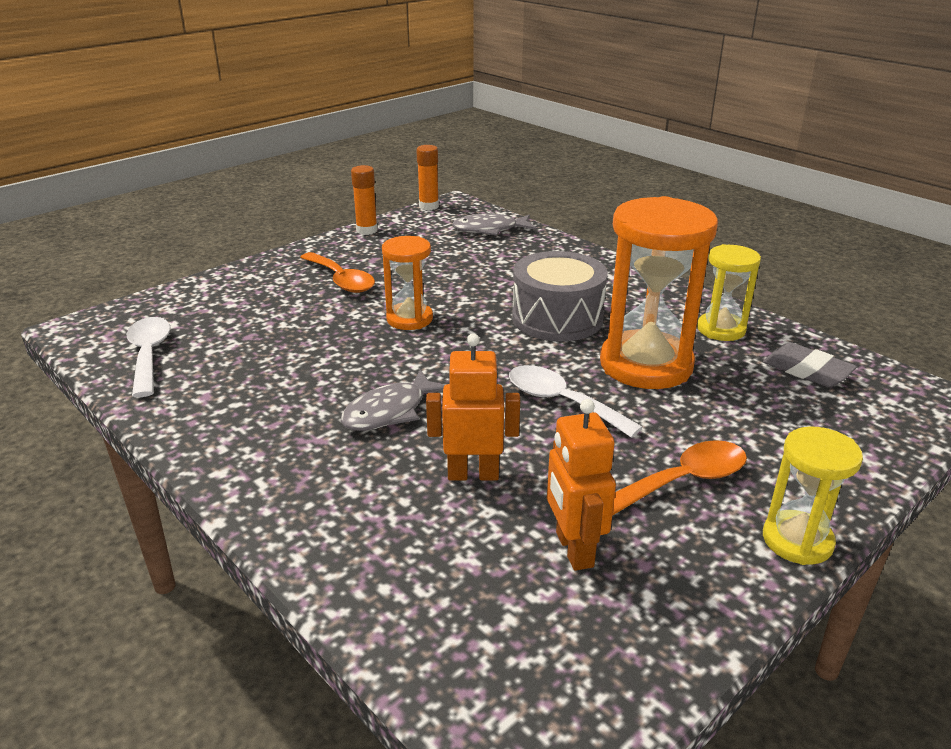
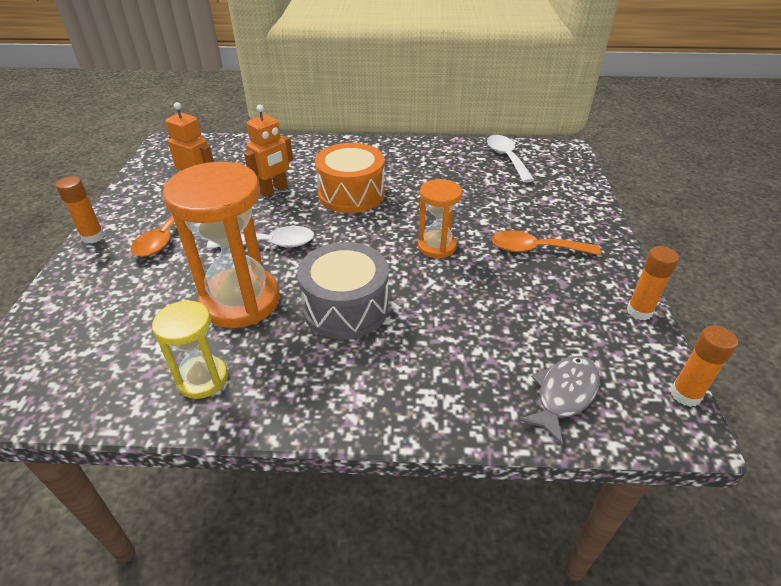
camera: 135 degrees right, 10 degrees up
white spoon [127,317,171,397] -> white spoon turned 135 degrees counterclockwise [487,135,534,183]
grey fish [341,370,445,431] -> orange drum [315,143,385,213]
grey eraser [763,342,857,387] -> none
yellow hourglass [763,427,863,565] -> orange glue stick [56,176,104,244]

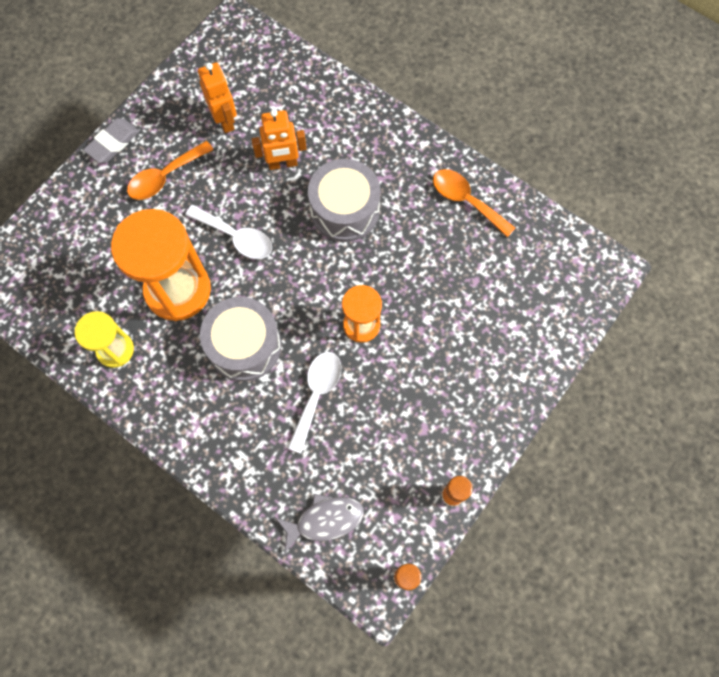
camera: 35 degrees right, 30 degrees up
orange glue stick [56,176,104,244] -> grey eraser [83,118,139,163]
orange drum [315,143,385,213] -> grey drum [308,159,381,242]
white spoon [487,135,534,183] -> white spoon moved to [288,352,341,453]
orange spoon [492,230,601,255] -> orange spoon moved to [433,169,515,237]

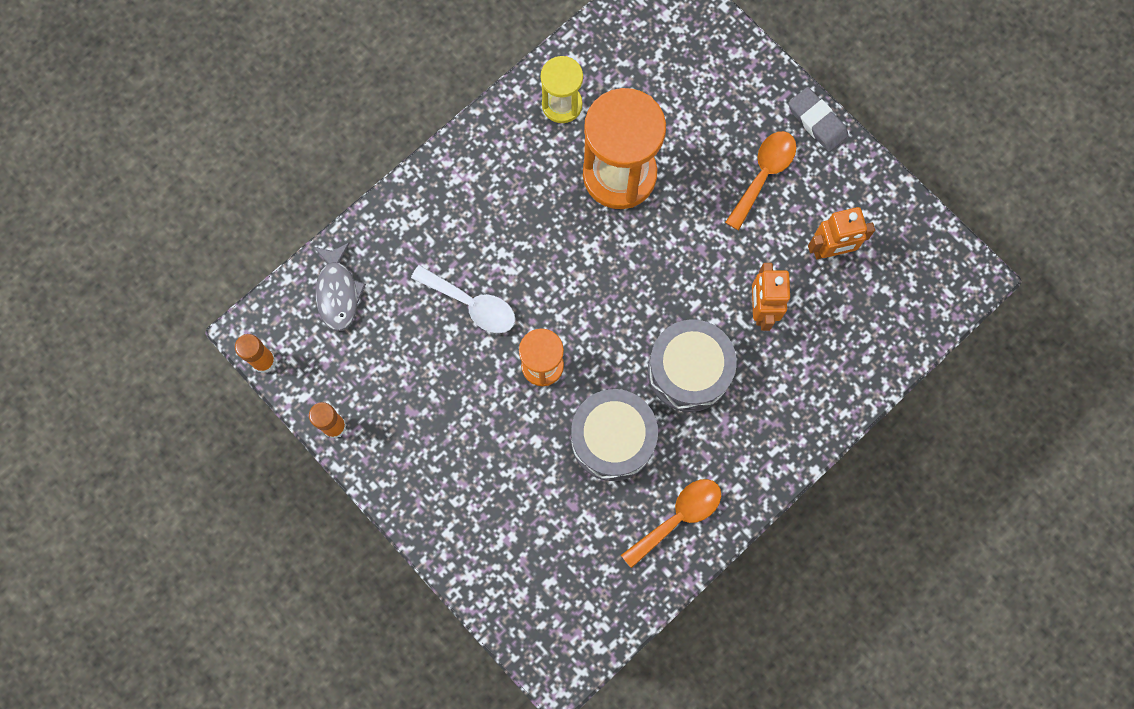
camera: 100 degrees right, 5 degrees up
orange spoon [127,141,214,200] -> orange spoon turned 60 degrees clockwise [725,131,796,230]
white spoon [185,205,272,259] -> none
grey drum [200,297,281,381] -> grey drum moved to [571,389,658,481]

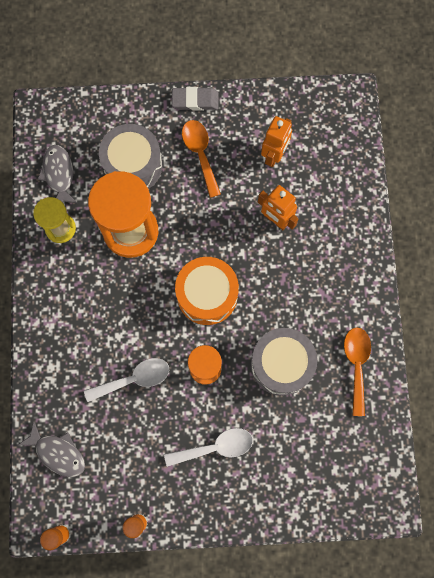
camera: 50 degrees left, 0 degrees up
grey drum [648,319,737,412] -> grey drum moved to [99,124,162,189]
none -> grey fish [38,145,77,203]
none -> white spoon [164,428,253,467]
none -> orange drum [175,257,239,325]

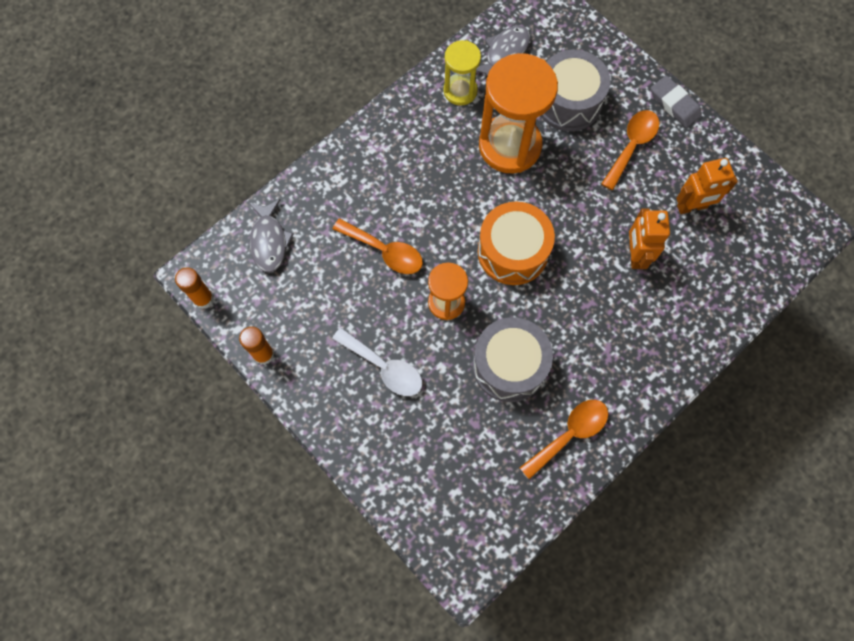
camera: 50 degrees right, 5 degrees down
white spoon [84,358,169,402] -> orange spoon [333,218,423,274]

